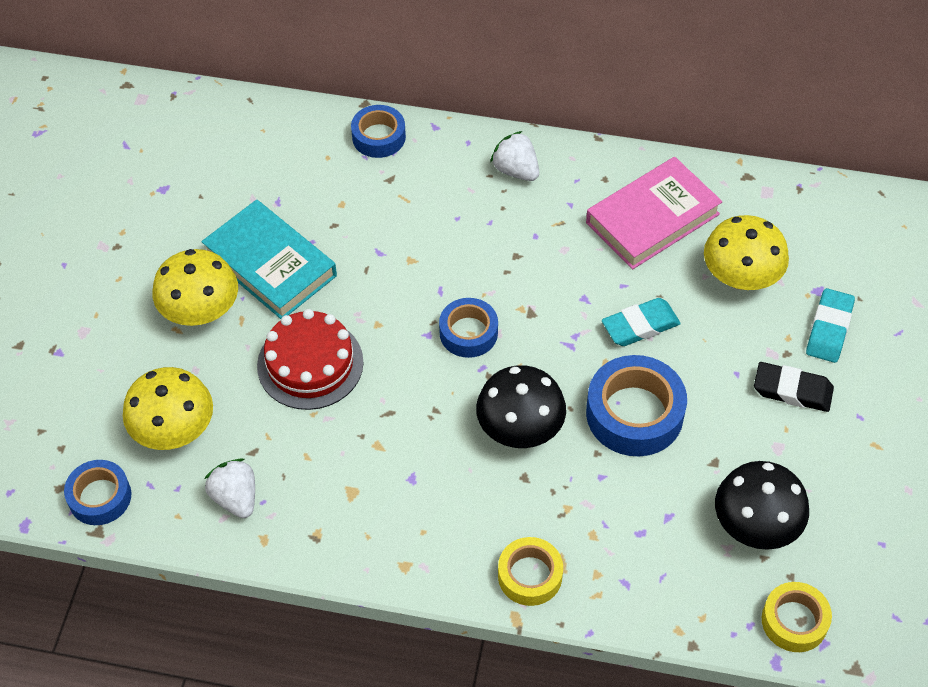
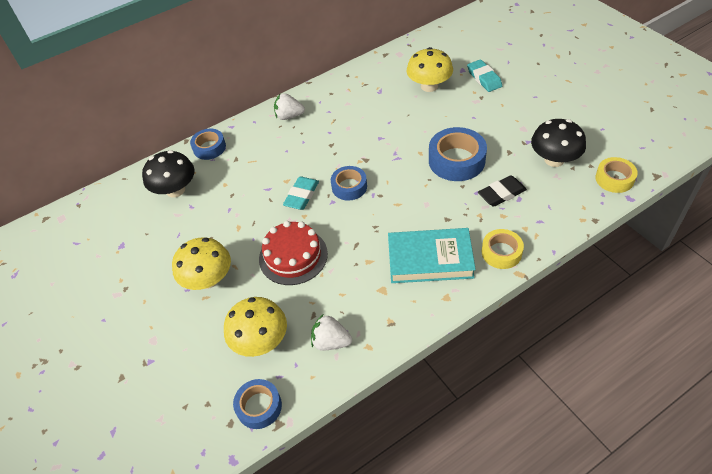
camera: 40 degrees left, 5 degrees down
turquoise book [201,199,337,319] -> turquoise book moved to [388,228,476,283]
black mushroom [476,365,566,448] -> black mushroom moved to [142,150,195,197]
pink book [586,157,722,269] -> none
turquoise eraser [602,298,681,346] -> turquoise eraser moved to [283,176,319,210]
black eraser [754,362,834,412] -> black eraser moved to [478,175,527,207]

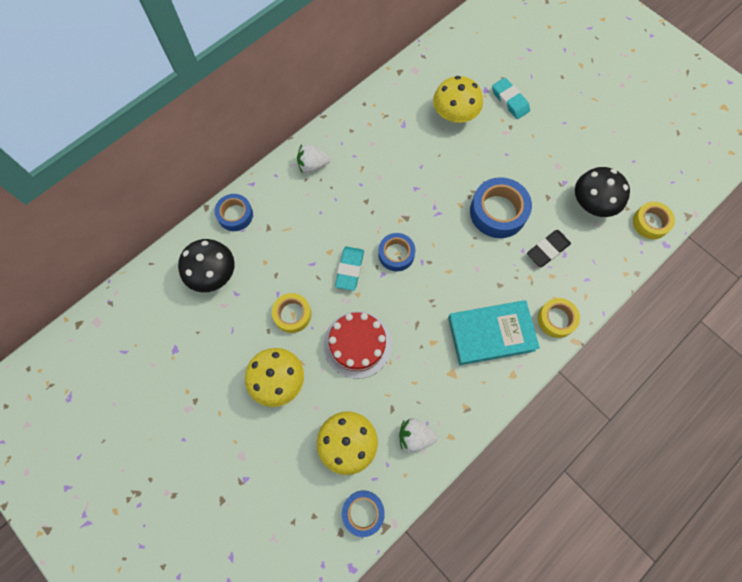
camera: 15 degrees left, 20 degrees up
none -> yellow tape [272,293,311,333]

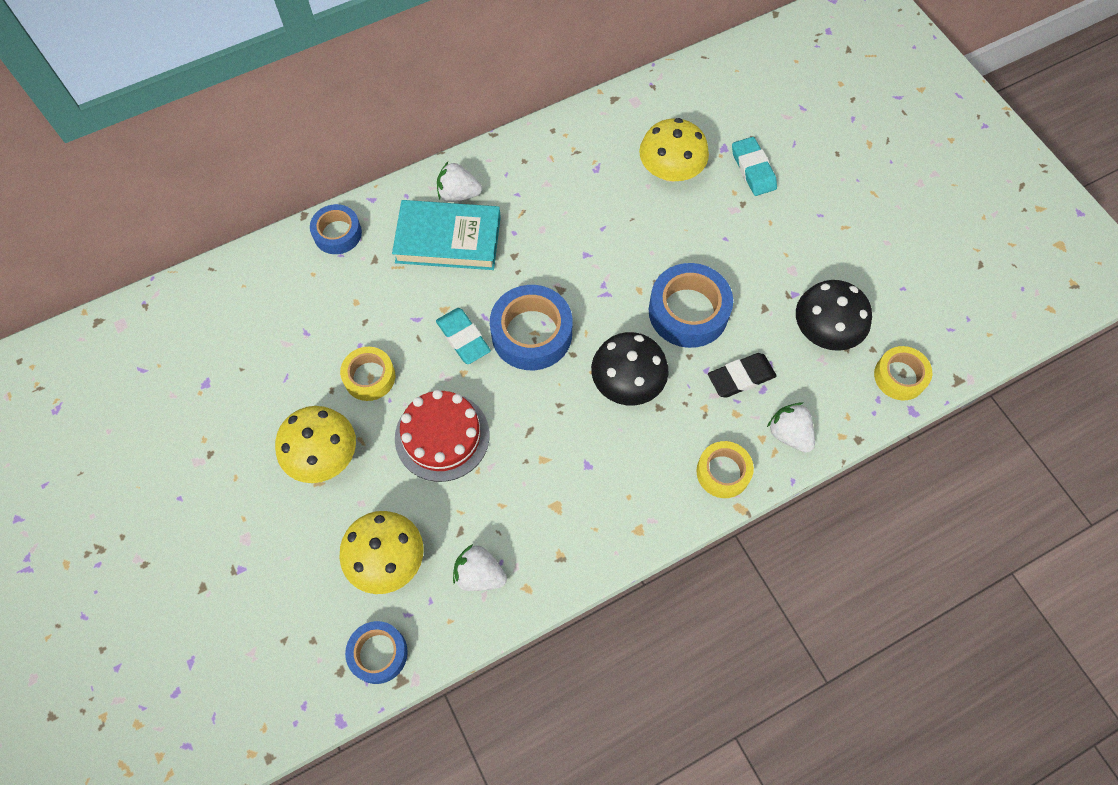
camera: 15 degrees right, 5 degrees down
black mushroom [178,239,235,292] -> black mushroom moved to [591,332,669,405]
turquoise eraser [335,247,364,291] -> turquoise eraser turned 60 degrees counterclockwise [436,308,491,364]
blue tape [378,233,416,271] -> blue tape [490,285,573,370], size x1.61
turquoise book [448,300,540,365] -> turquoise book moved to [392,200,501,270]
none -> white strawberry [767,402,815,453]

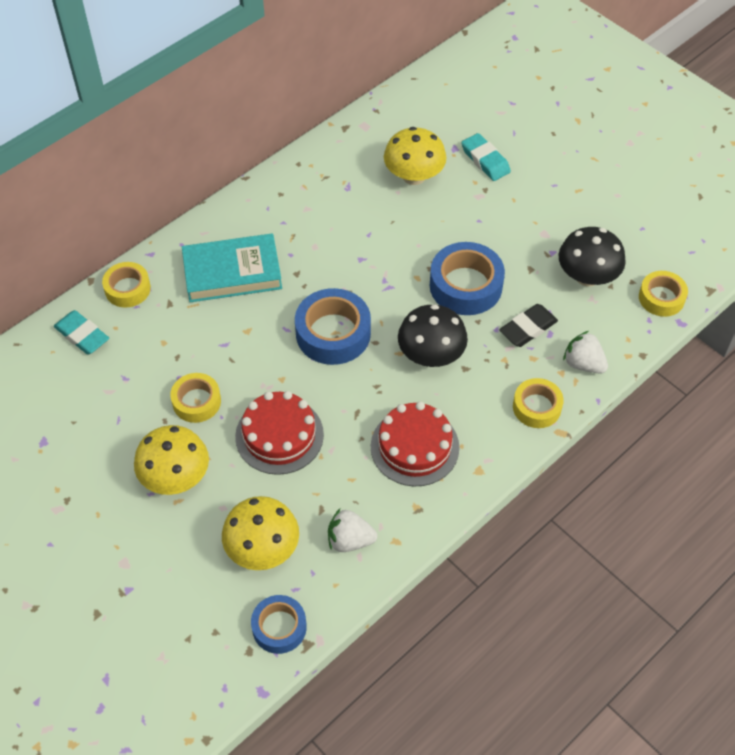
camera: 15 degrees left, 10 degrees down
blue tape [310,204,362,254] -> yellow tape [102,262,151,308]
turquoise eraser [436,308,491,364] -> turquoise eraser moved to [54,310,109,354]
white strawberry [437,162,482,202] -> none
none -> red cake [371,401,459,486]

